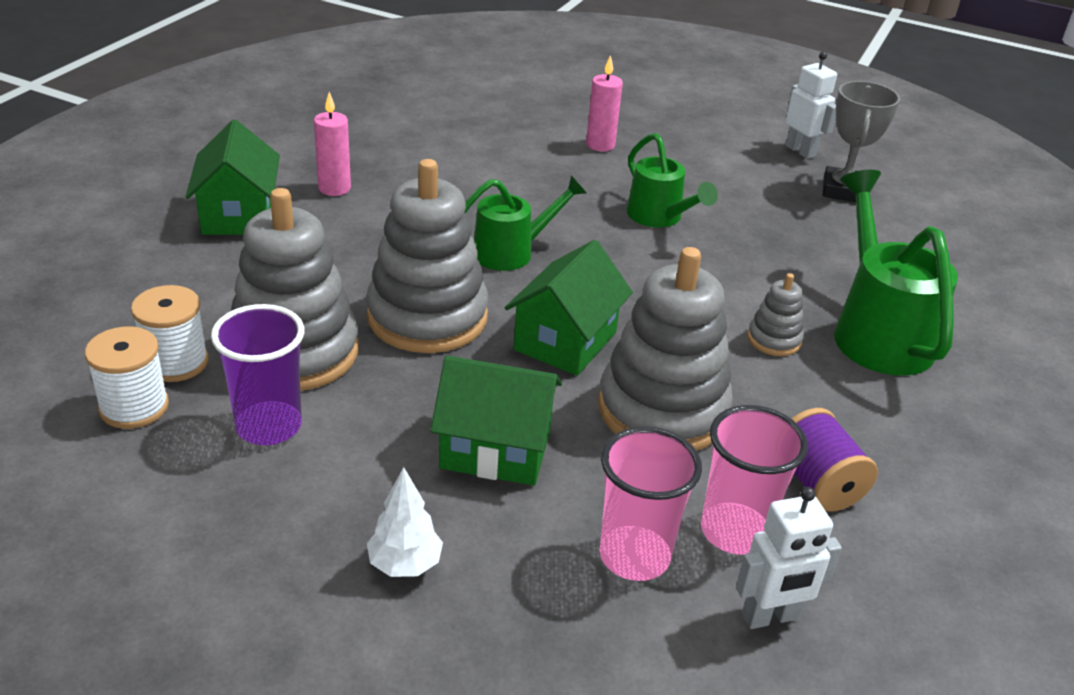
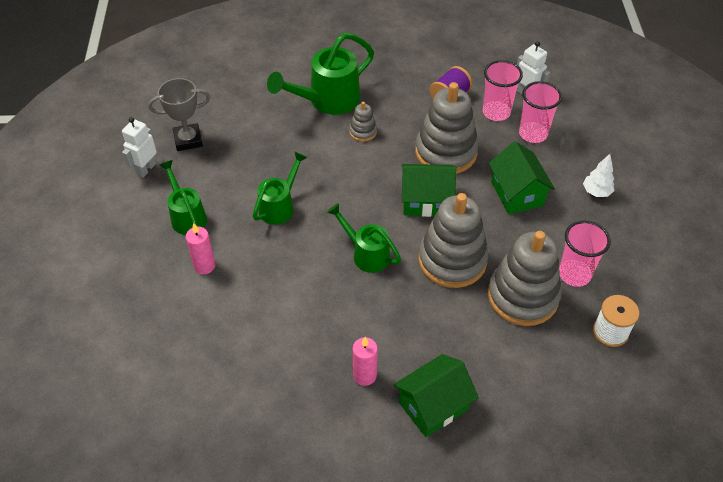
camera: 115 degrees left, 15 degrees up
white spool [131,285,209,382] -> none
purple cup [211,304,304,445] -> pink cup [559,220,611,287]
none -> green watering can [160,160,207,235]

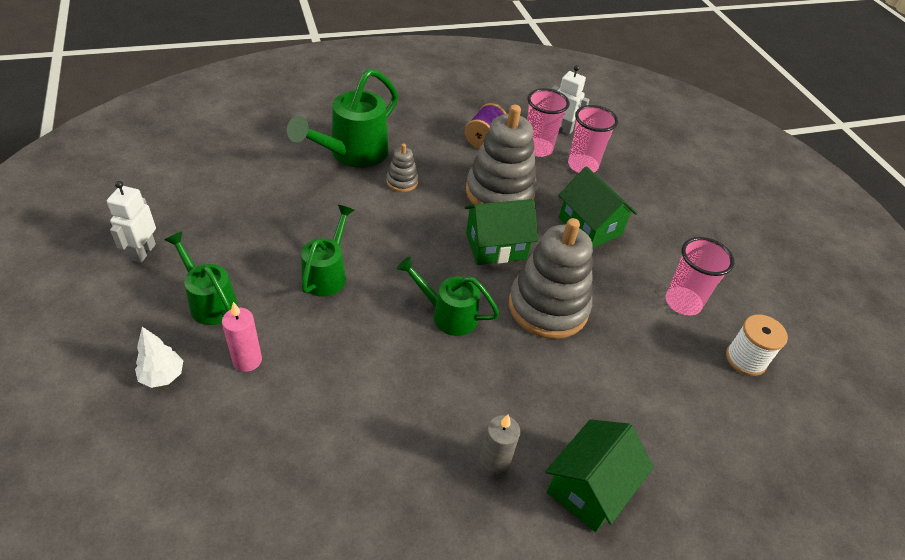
camera: 20 degrees left, 5 degrees down
grey trophy [148,78,210,151] -> none
pink candle [353,337,378,386] -> grey candle [479,415,520,480]
grey stacking toy [488,231,561,326] -> none
white tree [583,154,614,197] -> white tree moved to [135,327,183,388]

